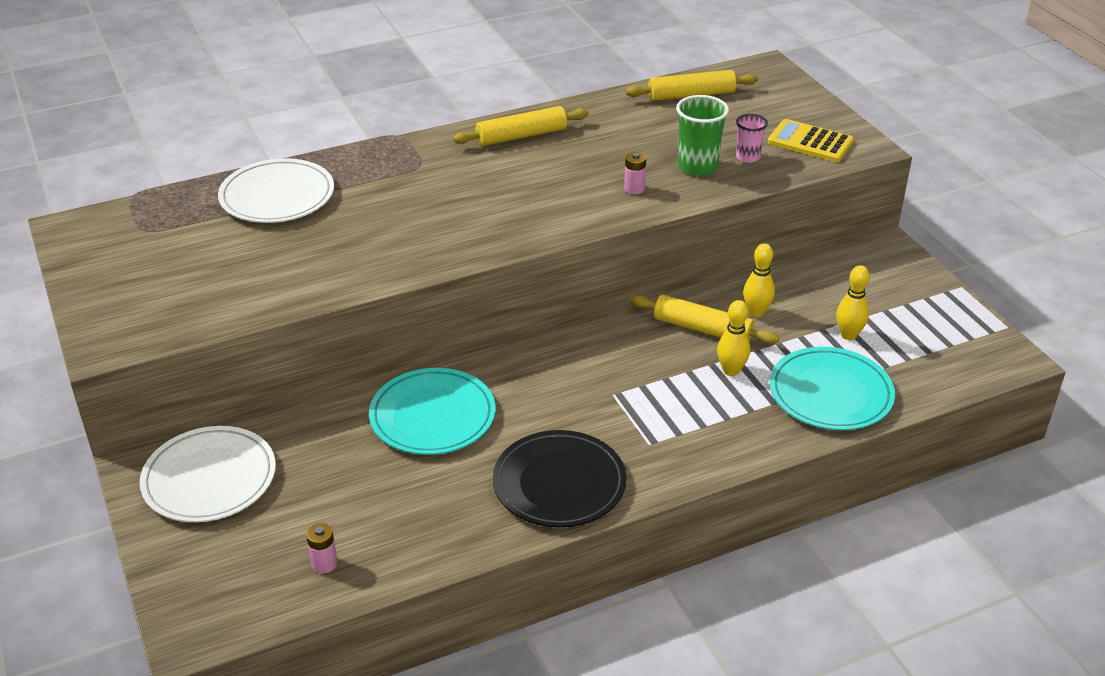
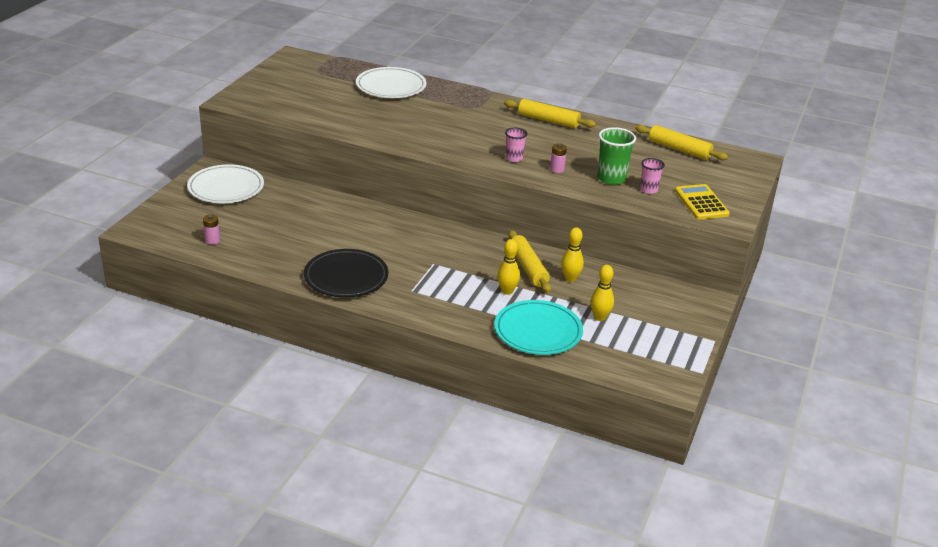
camera: 45 degrees right, 5 degrees down
turquoise plate [369,368,495,455] -> none
none -> pink cup [505,128,528,162]

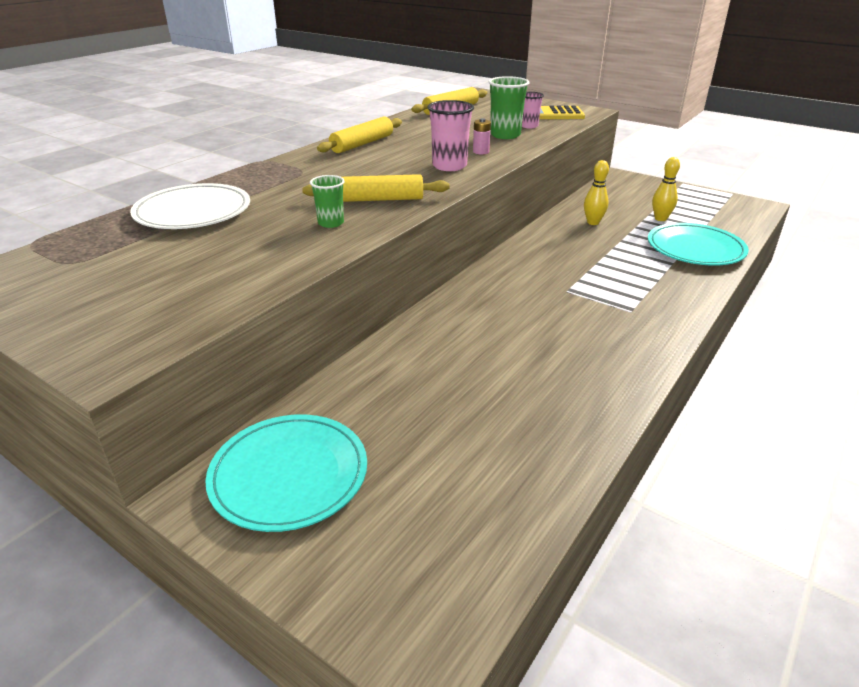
camera: 75 degrees left, 0 degrees up
white plate [187,165,264,203] -> turquoise plate [205,414,367,532]
pink battery [203,215,220,245] -> none
black plate [304,249,388,298] -> none
yellow bowling pin [497,239,520,295] -> none
pink cup [505,128,528,162] -> pink cup [428,100,474,171], size x1.62
yellow rolling pin [508,230,551,293] -> yellow rolling pin moved to [302,174,450,202]
none -> green cup [310,175,345,228]

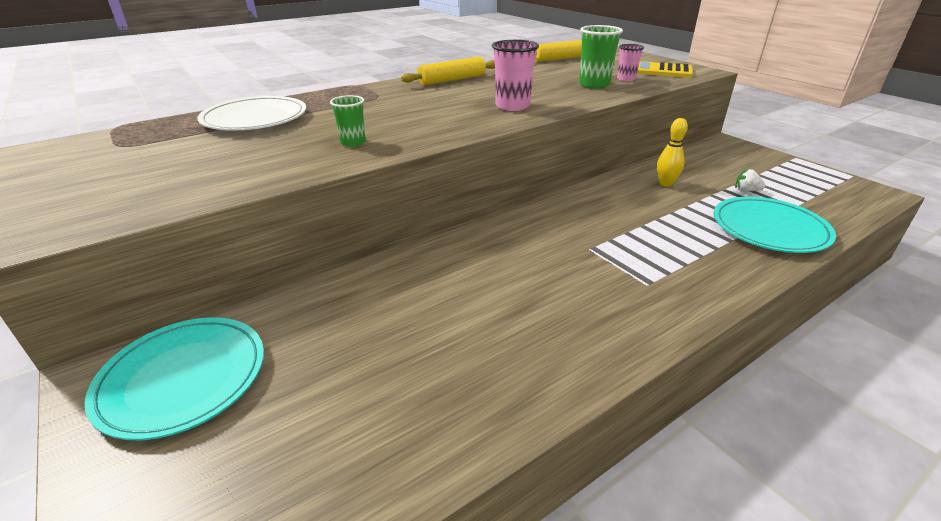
camera: 20 degrees right, 0 degrees up
yellow rolling pin [302,174,450,202] -> none
pink battery [473,118,491,154] -> none
yellow bowling pin [652,157,680,221] -> white strawberry [735,169,765,191]

